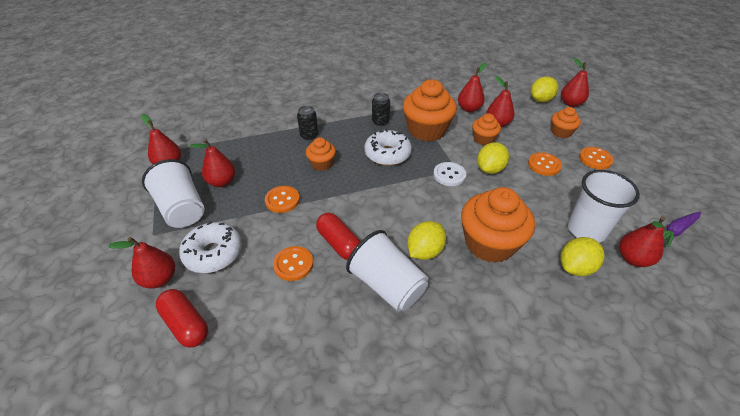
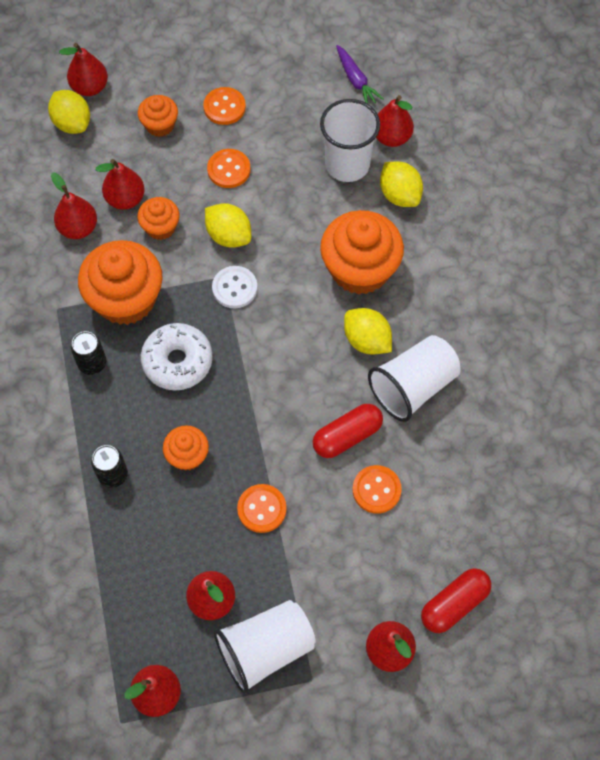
camera: 85 degrees left, 20 degrees up
white donut [179,221,242,273] -> none

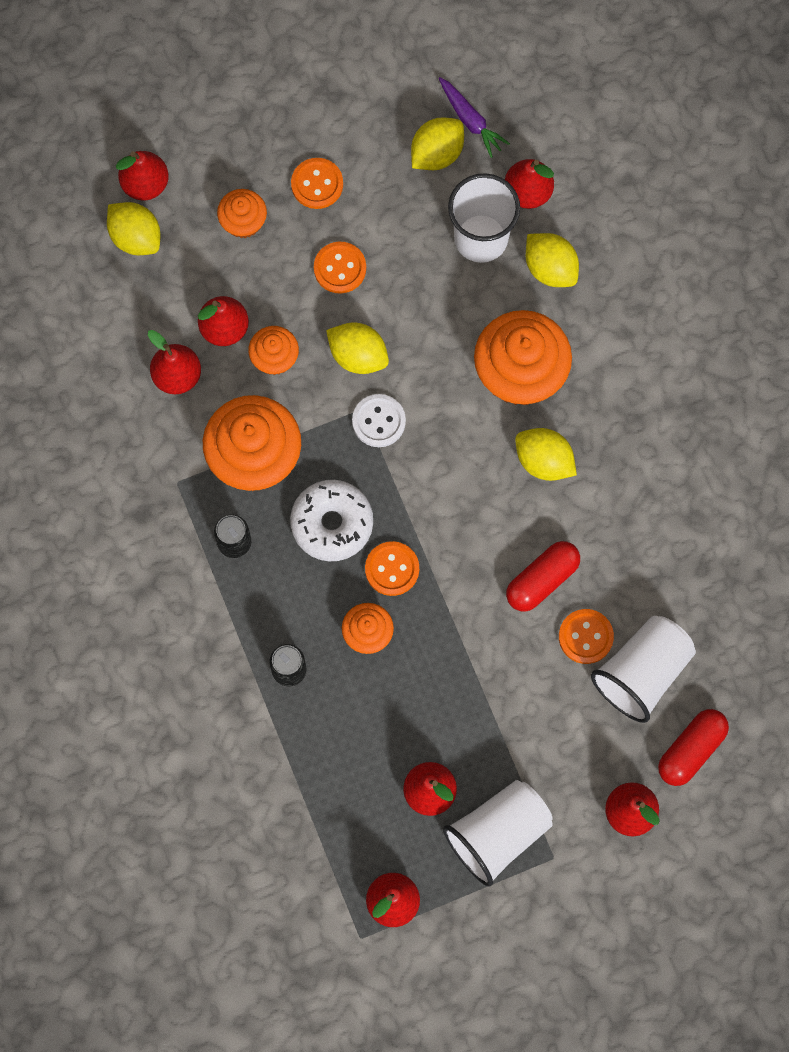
camera: 10 degrees left, 10 degrees up
orange button [237,484,287,533] -> orange button moved to [365,541,419,596]
white cup [368,335,461,422] -> white cup moved to [591,616,696,723]
none -> yellow lemon [411,117,464,170]

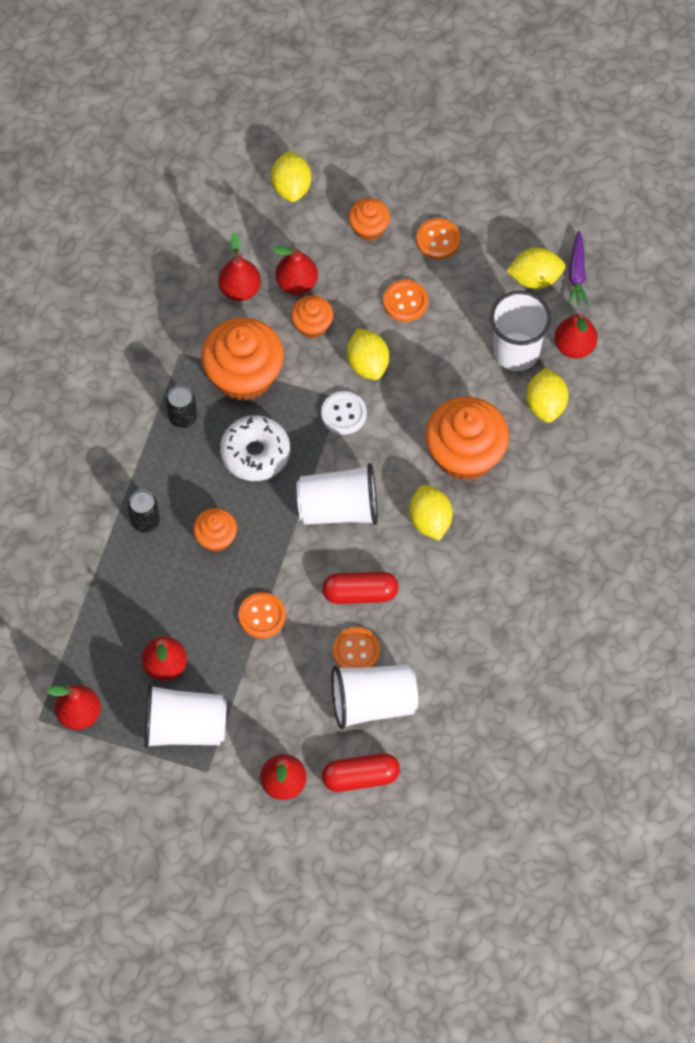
camera: 40 degrees right, 10 degrees down
red pear [116,151,169,200] -> none
orange button [365,541,419,596] -> orange button moved to [239,592,286,638]
none -> white cup [296,463,378,525]

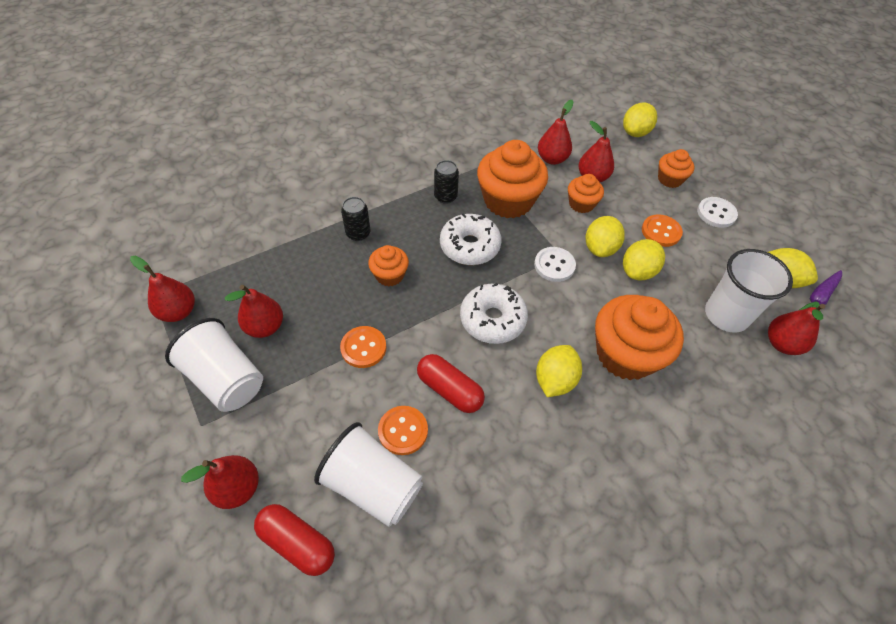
camera: 40 degrees right, 10 degrees down
white cup [296,463,378,525] -> white donut [460,283,528,344]
orange button [416,218,461,259] -> white button [697,197,738,228]
yellow lemon [526,367,569,423] -> yellow lemon moved to [623,239,665,280]

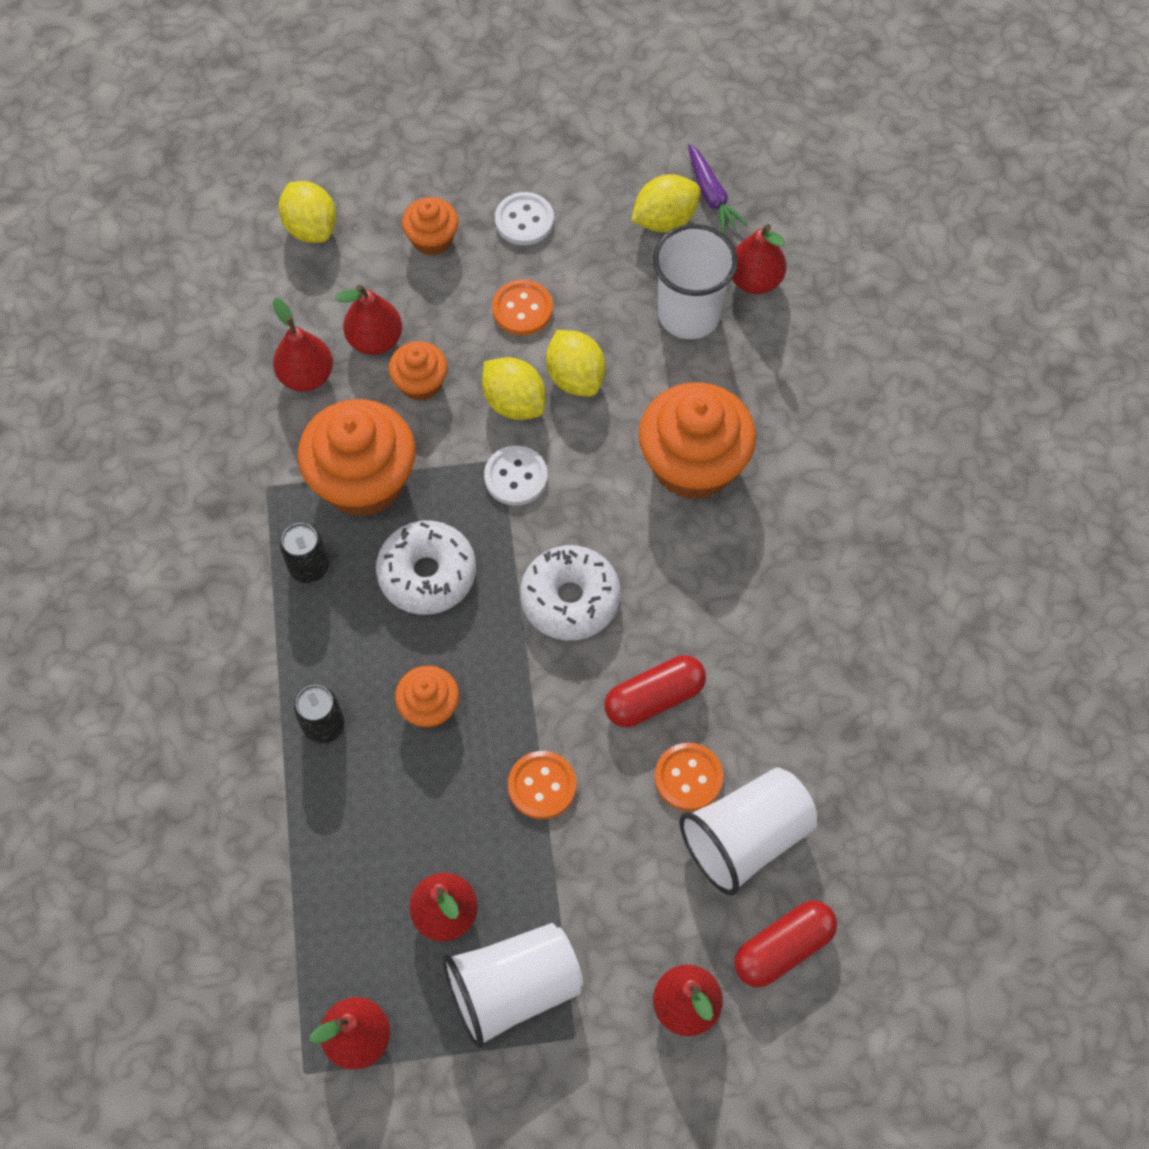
camera: 65 degrees left, 10 degrees up
yellow lemon [536,345,582,397] -> none

